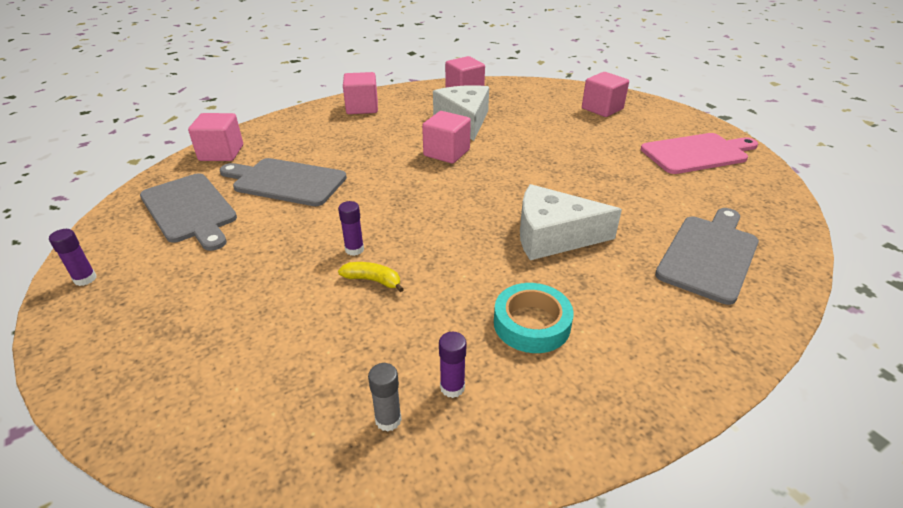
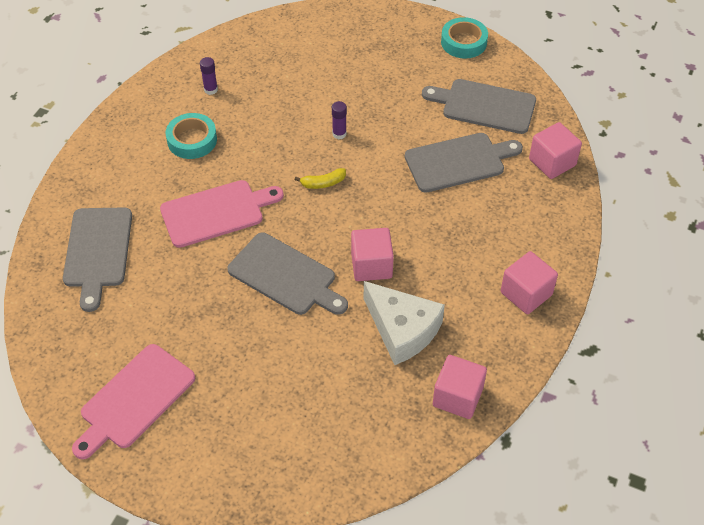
camera: 145 degrees right, 15 degrees up
purple glue stick [49,229,97,286] -> turquoise tape [441,17,488,59]
yellow banana [338,262,404,292] -> yellow banana moved to [295,168,346,189]
grey glue stick [368,363,402,432] -> none
white cheese [520,184,622,260] -> pink cutting board [160,180,284,248]
pink cube [582,72,629,117] -> none
none -> grey cutting board [227,233,348,315]

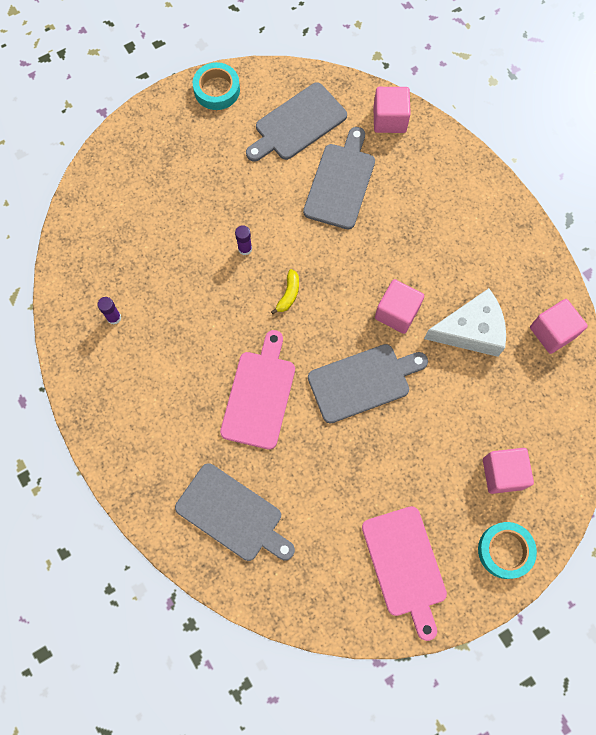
camera: 55 degrees left, 20 degrees up
turquoise tape [166,113,217,159] -> turquoise tape moved to [478,522,537,579]
pink cube [501,251,558,314] -> pink cube moved to [483,448,534,494]

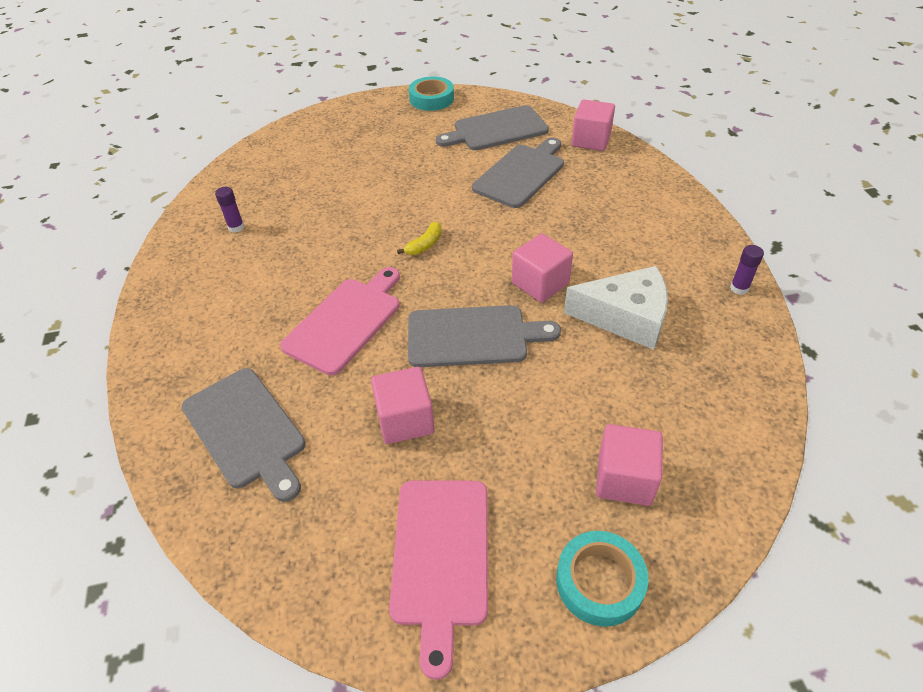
camera: 20 degrees right, 25 degrees down
purple glue stick [235,225,252,256] -> purple glue stick moved to [730,245,764,295]
pink cube [530,299,588,354] -> pink cube moved to [371,367,434,444]

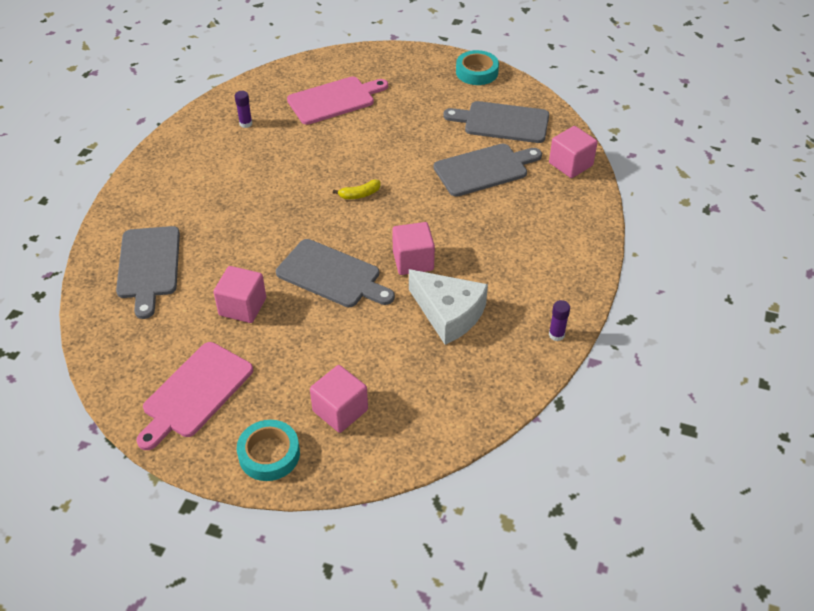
camera: 30 degrees right, 0 degrees up
pink cutting board [280,267,400,375] -> pink cutting board moved to [287,77,388,125]

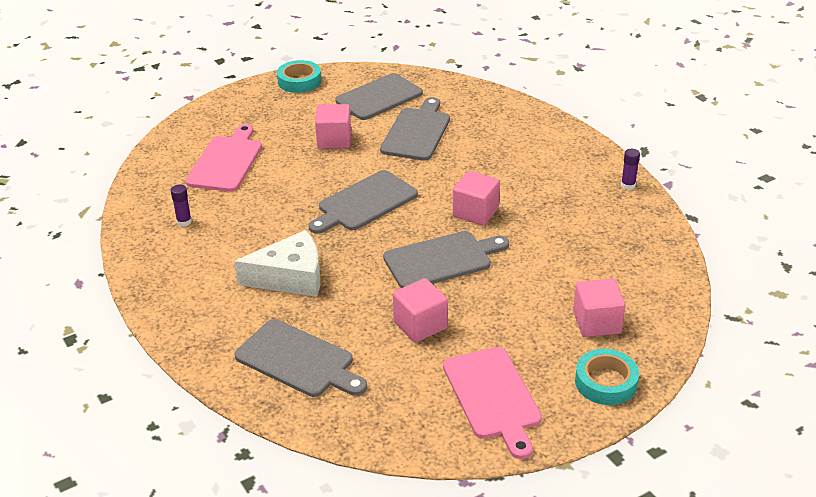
camera: 50 degrees left, 10 degrees down
yellow banana [333,180,381,199] -> grey cutting board [308,170,418,234]
white cheese [409,269,488,345] -> white cheese moved to [234,230,320,297]
pink cube [549,126,598,178] -> pink cube moved to [315,104,351,149]

